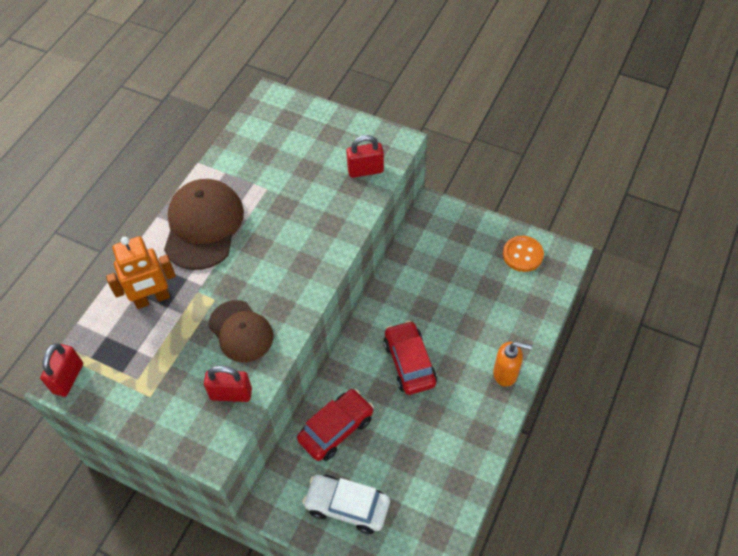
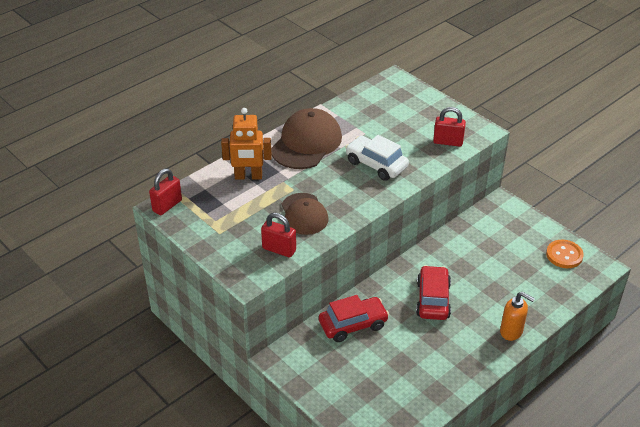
camera: 20 degrees right, 15 degrees down
white car [302,475,390,534] -> white car moved to [345,135,409,181]

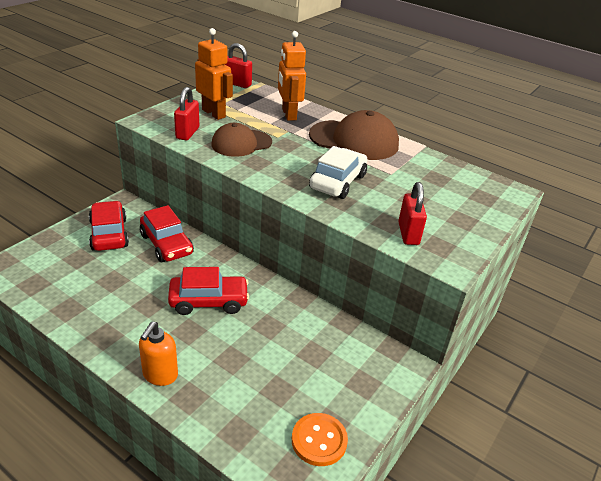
camera: 75 degrees right, 5 degrees down
none -> red car [89,201,129,251]
none -> orange robot [195,28,233,120]

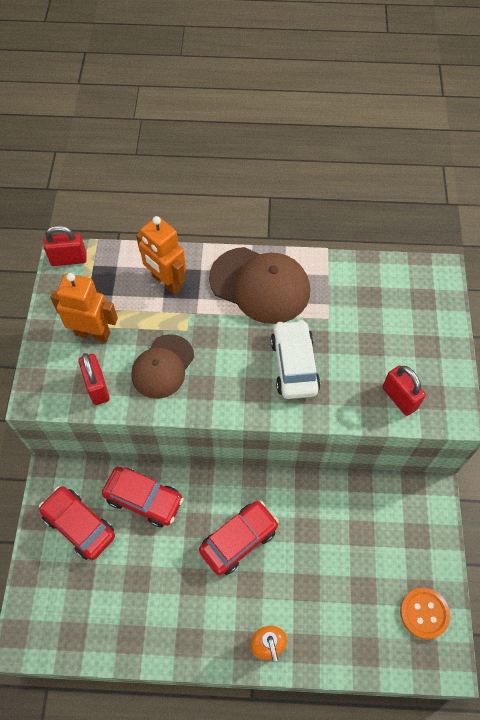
camera: 30 degrees left, 25 degrees up
brown cap [309,110,399,160] -> brown cap turned 45 degrees clockwise [209,247,310,324]

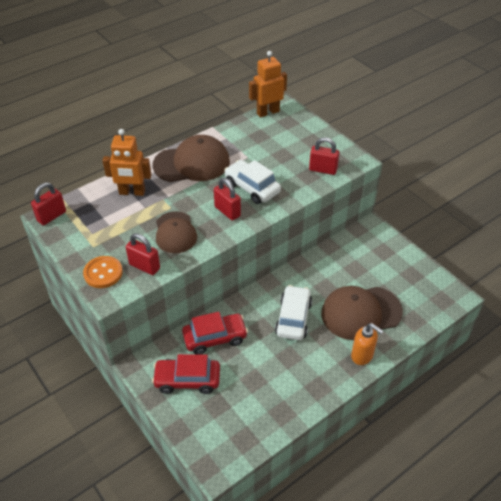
camera: 40 degrees left, 15 degrees down
orange robot [50,273,118,342] -> orange robot moved to [249,51,287,118]
red car [199,501,279,575] -> white car [275,285,312,340]
orange button [400,588,450,639] -> orange button moved to [83,256,123,288]
none -> red padlock [214,178,241,221]
none -> brown cap [321,286,403,340]

